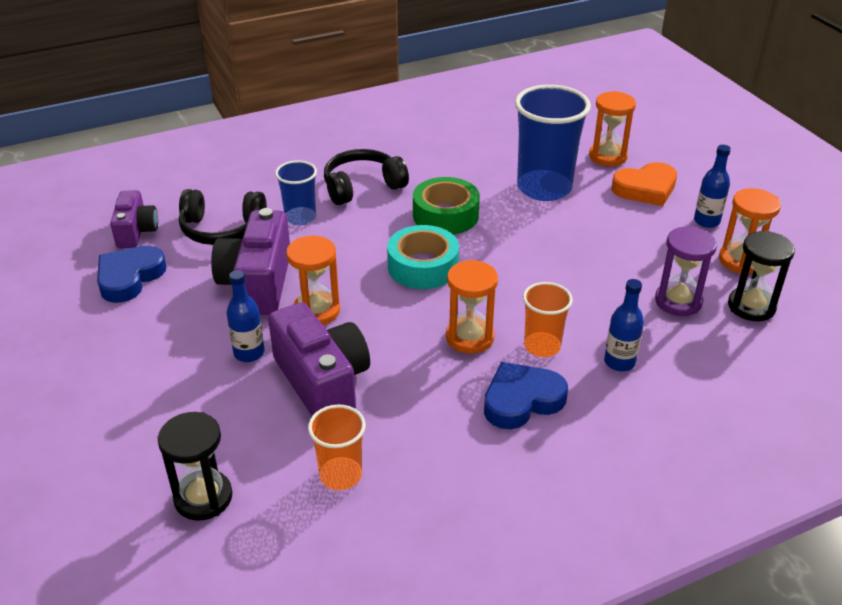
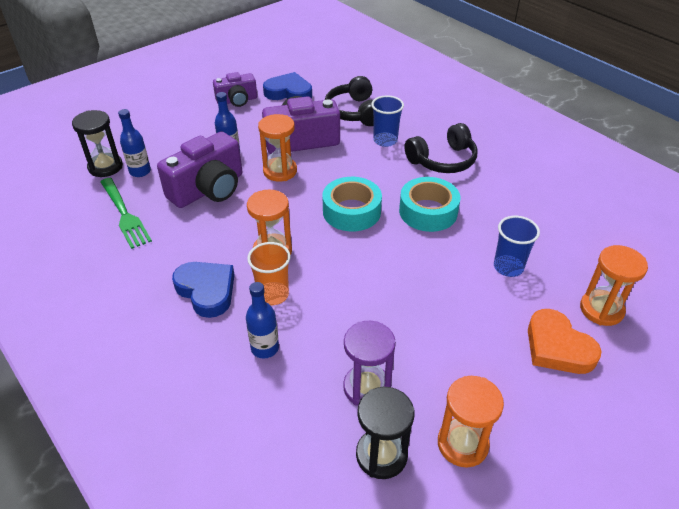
camera: 75 degrees right, 5 degrees up
purple camera [110,190,158,248] -> purple camera moved to [213,72,257,107]
orange cup [308,404,366,490] -> green fork [100,178,152,249]
black headphones [324,149,409,205] -> black headphones turned 105 degrees clockwise [404,123,478,173]
green tape [413,177,480,234] -> turquoise tape [399,177,460,232]
blue cup [515,85,591,201] -> blue cup [494,216,540,277], size x0.55
blue bottle [694,145,731,228] -> blue bottle moved to [118,109,151,177]

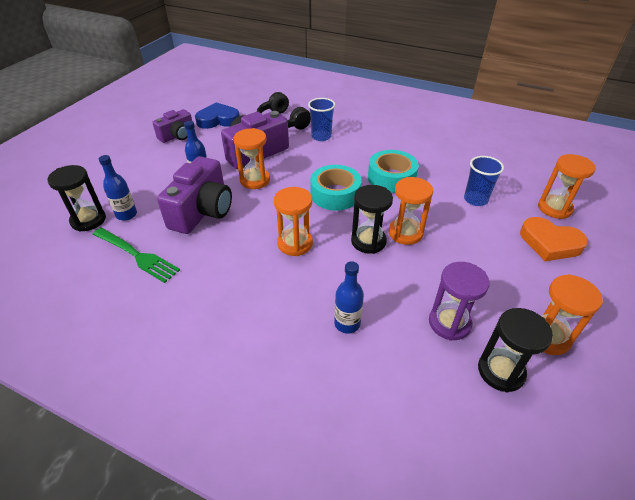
camera: 25 degrees left, 0 degrees up
blue heart [172,262,235,318] -> none
orange cup [247,242,290,305] -> none
black headphones [404,123,478,173] -> none
none -> black hourglass [351,185,393,254]
none -> orange hourglass [389,177,433,245]

